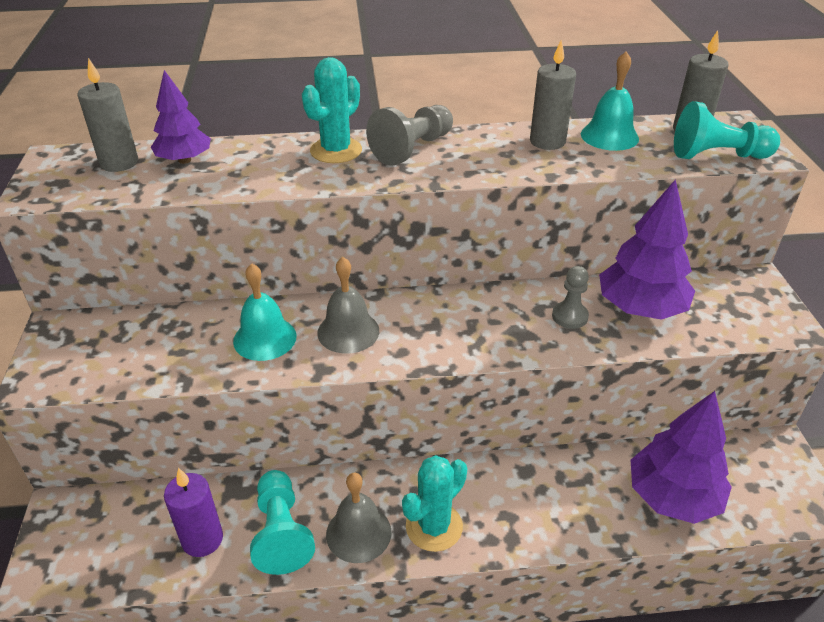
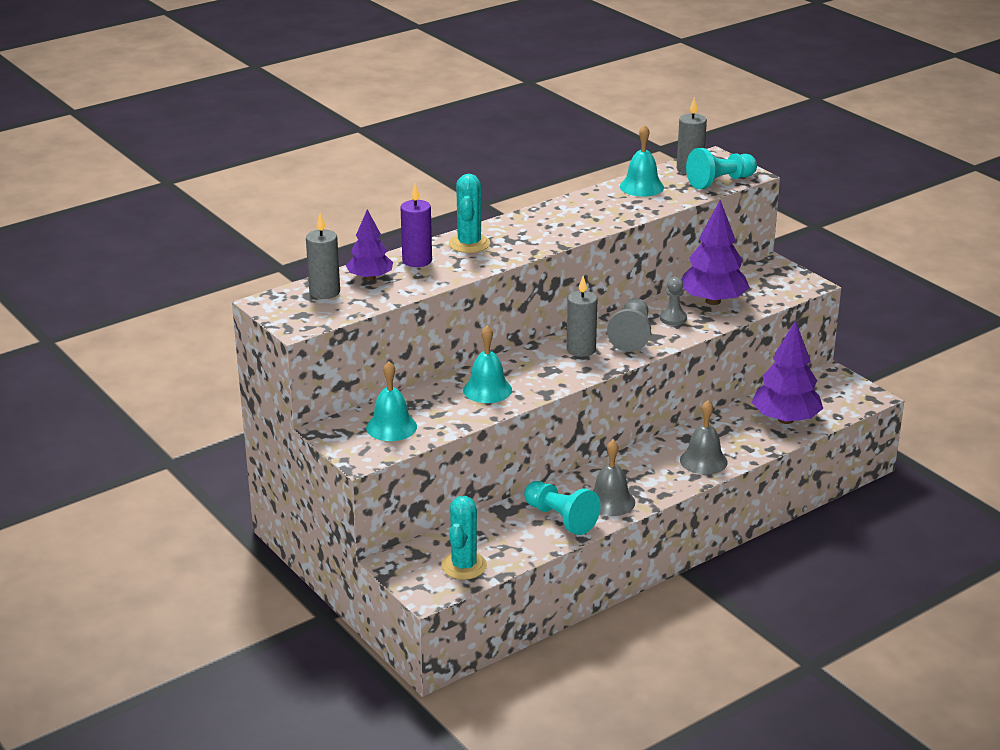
camera: 30 degrees left, 10 degrees down
purple candle [164,468,223,557] -> purple candle moved to [400,184,432,267]
grey bell [317,257,379,354] -> grey bell moved to [680,400,728,475]
grey pawn [366,105,453,166] -> grey pawn moved to [607,298,651,352]
turquoise cactus [402,455,467,552] -> turquoise cactus moved to [441,496,487,580]
grey candle [530,40,576,150] -> grey candle moved to [567,276,598,357]
none -> turquoise bell [366,361,417,441]

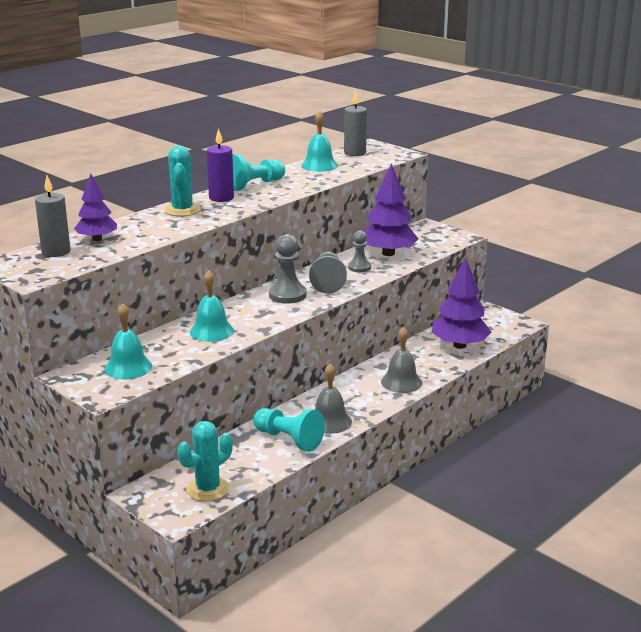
camera: 10 degrees left, 5 degrees down
purple candle [400,184,432,267] -> purple candle moved to [207,128,234,202]
turquoise cactus [441,496,487,580] -> turquoise cactus turned 45 degrees clockwise [178,421,233,501]
grey candle [567,276,598,357] -> grey pawn [269,234,306,304]
turquoise pawn [686,148,757,189] -> turquoise pawn moved to [232,154,285,191]

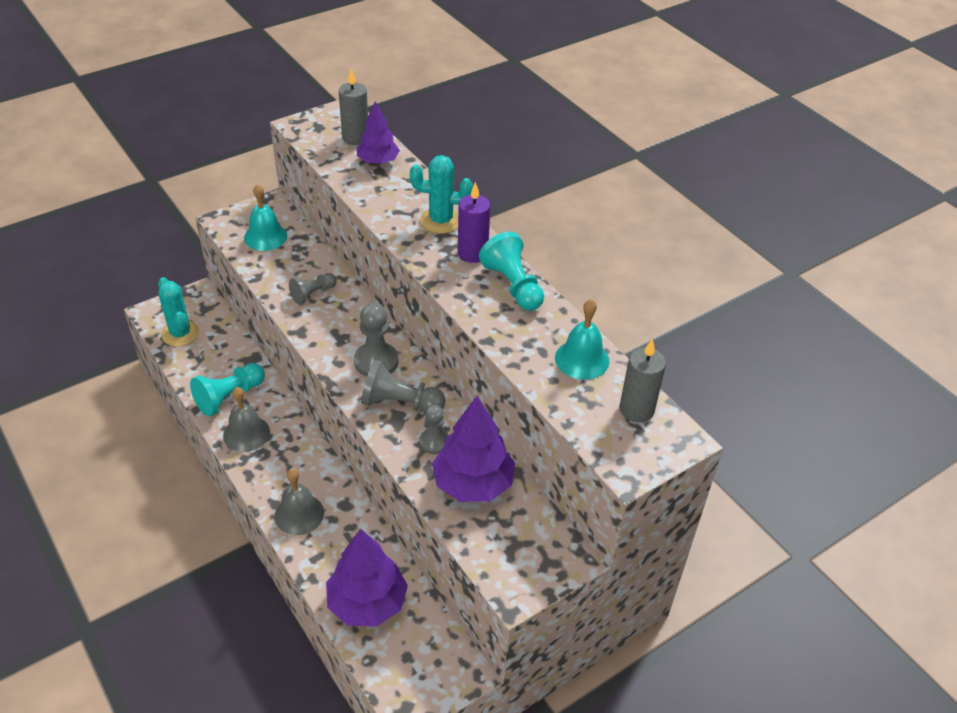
camera: 100 degrees right, 20 degrees up
turquoise bell [190,270,234,342] -> grey pawn [289,273,337,304]

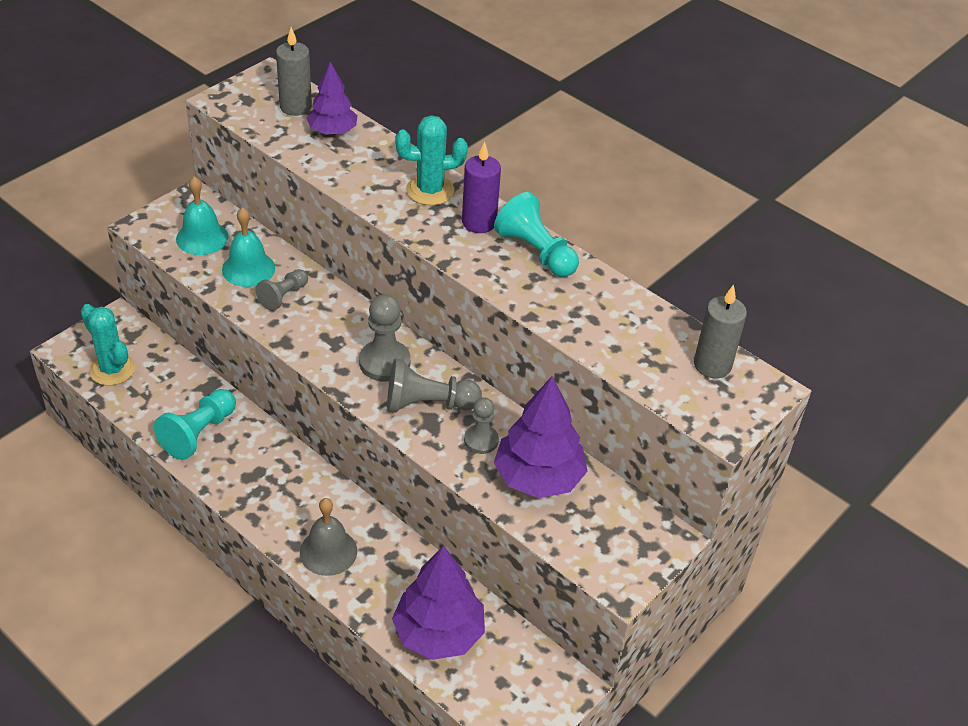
camera: 15 degrees left, 0 degrees up
grey bell [223,387,270,452] -> none
turquoise bell [555,299,609,380] -> turquoise bell moved to [222,207,275,287]

